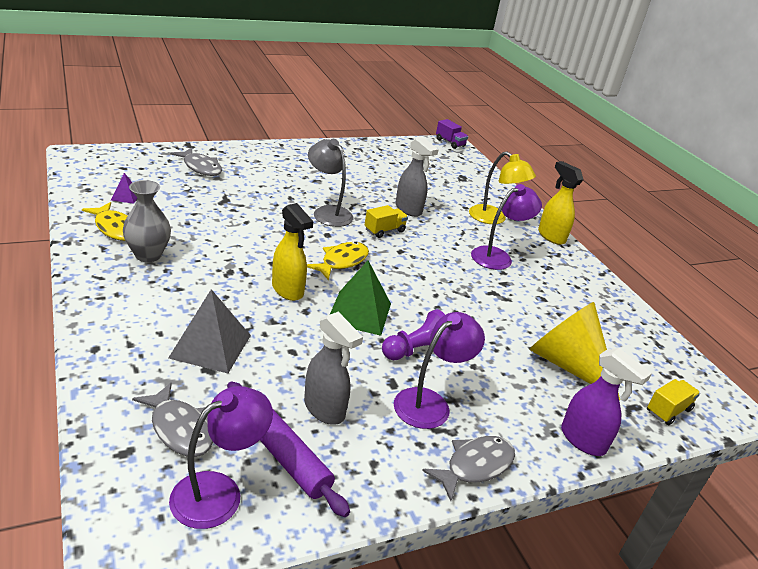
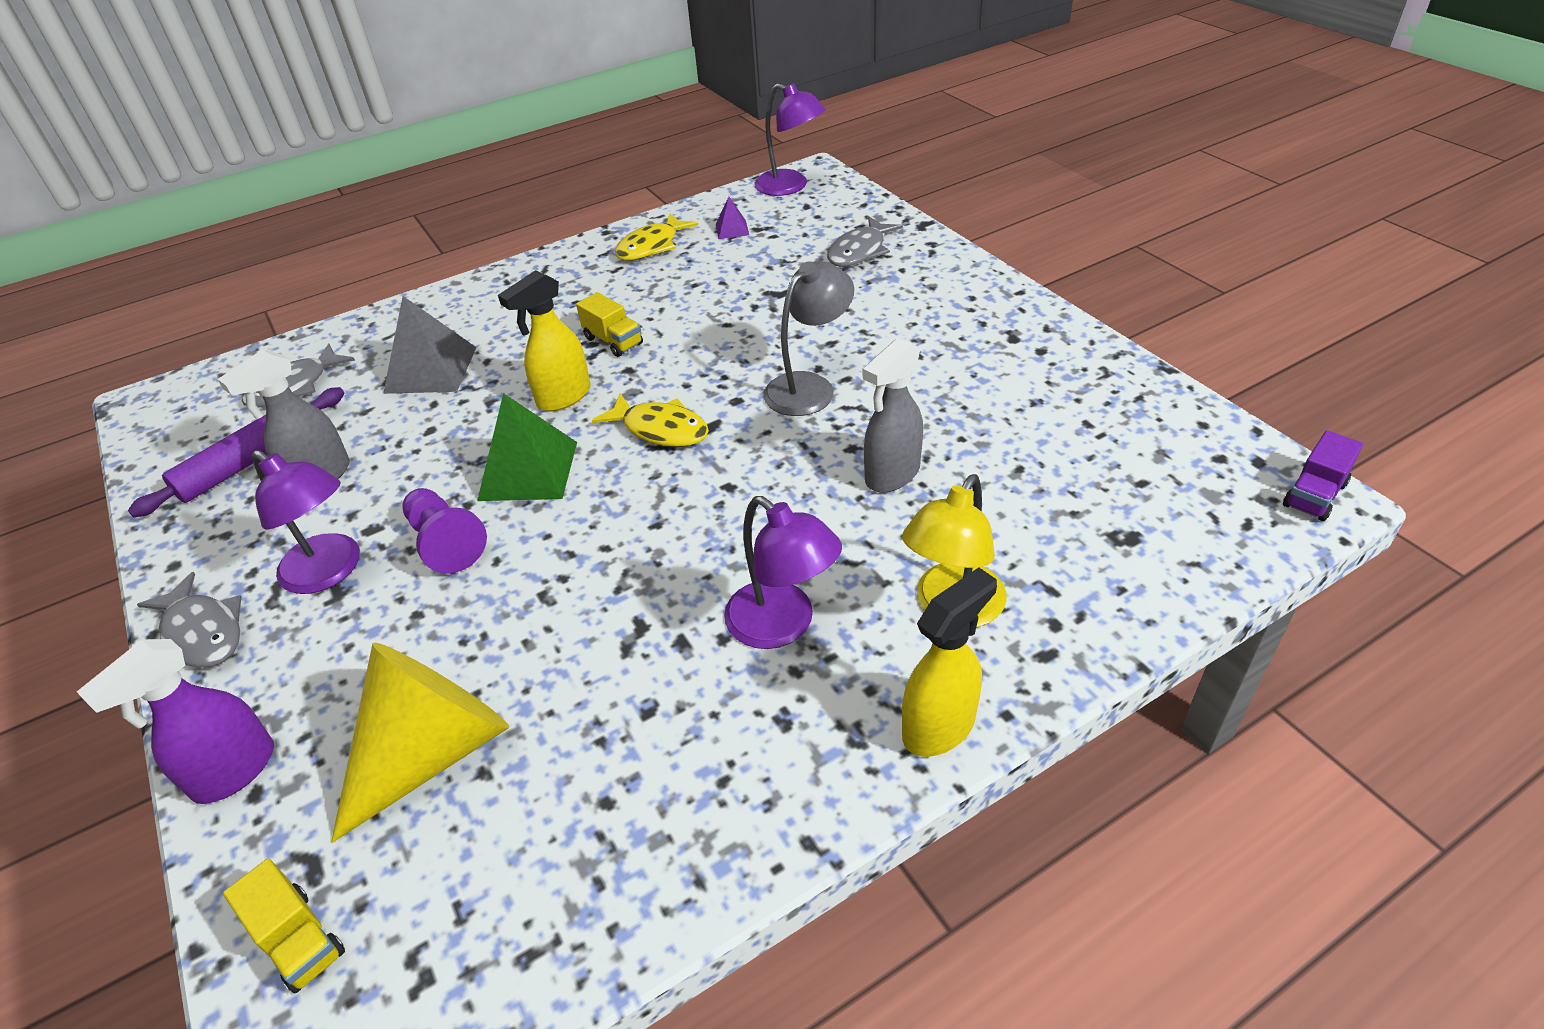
camera: 90 degrees right, 10 degrees up
grey vase [123,180,171,262] -> none
purple lamp [169,386,273,529] -> purple lamp moved to [755,83,826,196]
yellow truck [365,205,408,238] -> yellow truck moved to [576,292,643,357]

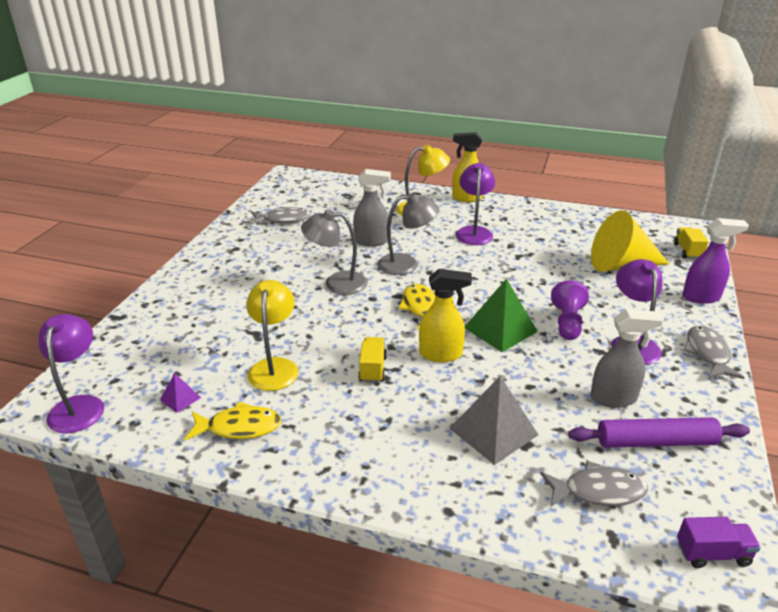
camera: 135 degrees left, 10 degrees down
grey fish [827,217,903,267] -> grey fish moved to [250,207,311,225]
purple truck [1283,430,1363,521] -> purple truck moved to [677,517,761,568]
none -> yellow lamp [246,280,298,391]
none -> grey lamp [377,193,439,275]

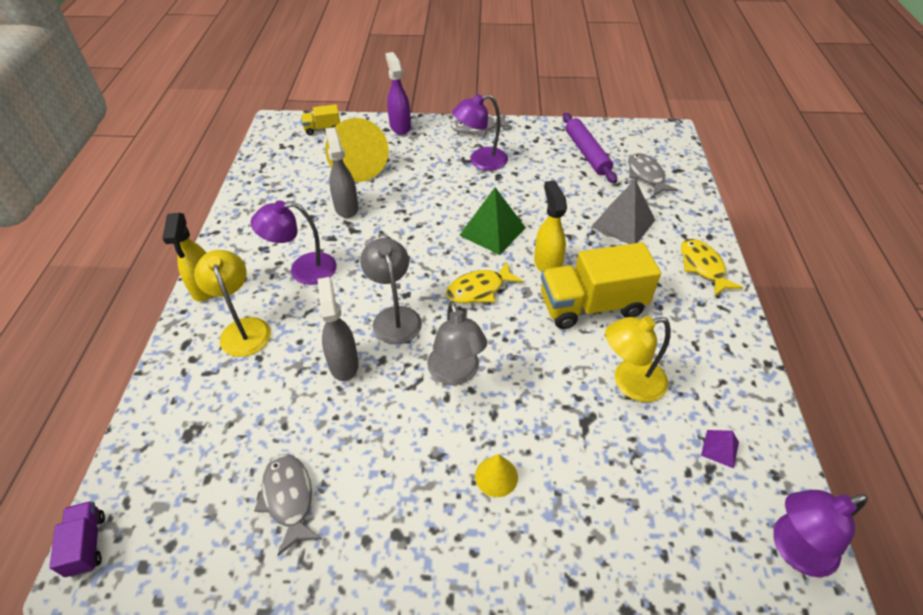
camera: 105 degrees left, 15 degrees up
yellow fish [185,402,282,440] -> yellow fish moved to [681,239,743,296]
yellow truck [358,337,387,383] -> yellow truck [541,242,661,329], size x2.10
purple pawn [551,280,589,340] -> none
grey spray bottle [590,309,664,408] -> grey spray bottle moved to [325,127,359,218]
purple truck [677,517,761,568] -> purple truck moved to [49,501,105,577]
none -> yellow cone [475,454,518,497]

